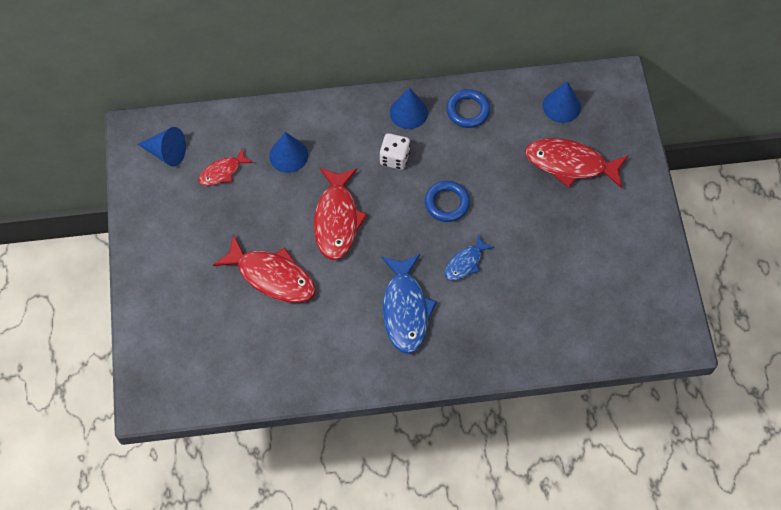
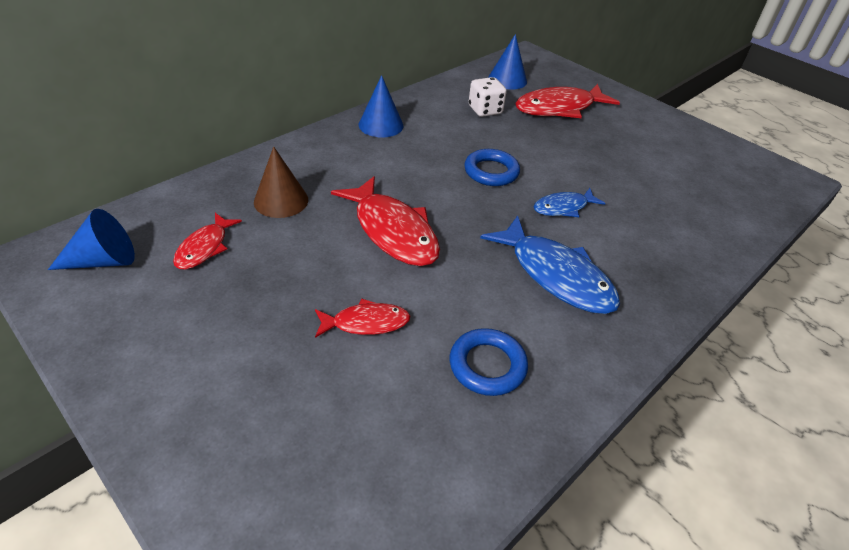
camera: 40 degrees left, 20 degrees down
red fish [213,234,316,303] -> red fish [315,298,410,338], size x0.56
blue cone [269,132,308,173] -> brown cone [254,146,308,218]
white dice [379,133,410,170] -> white dice moved to [468,77,507,117]
blue fish [445,234,494,281] -> blue fish turned 60 degrees clockwise [533,188,606,217]
blue ring [446,89,490,128] -> blue ring moved to [450,328,528,396]

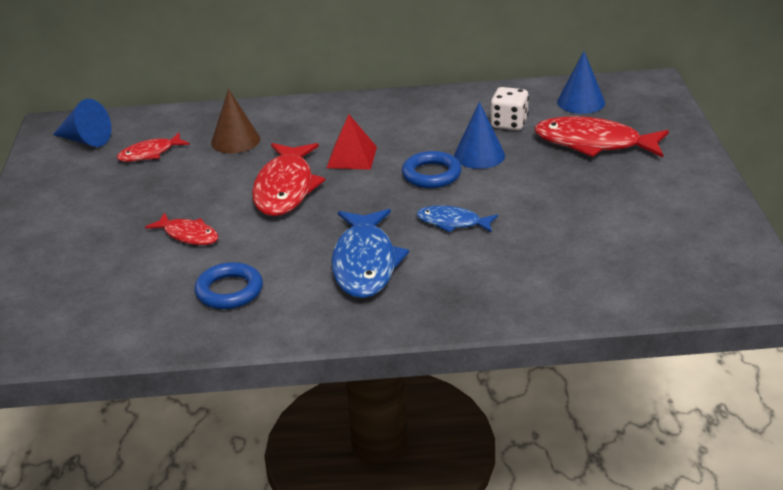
camera: 45 degrees right, 10 degrees down
blue cone [359,75,404,137] -> blue cone moved to [454,102,505,169]
none -> red pyramid [327,114,377,170]

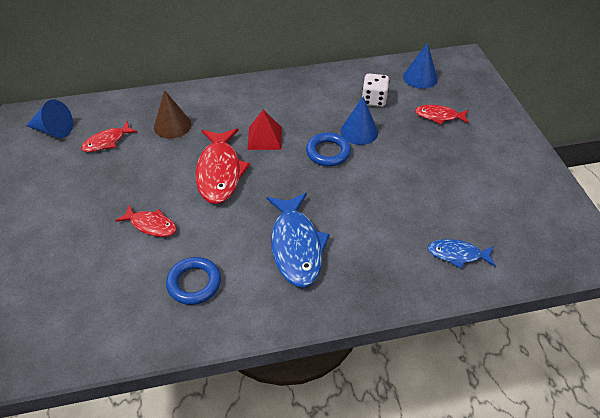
camera: 10 degrees left, 15 degrees up
blue fish [417,205,498,233] -> blue fish moved to [427,239,495,269]
red fish [534,116,669,157] -> red fish [415,105,469,125], size x0.56

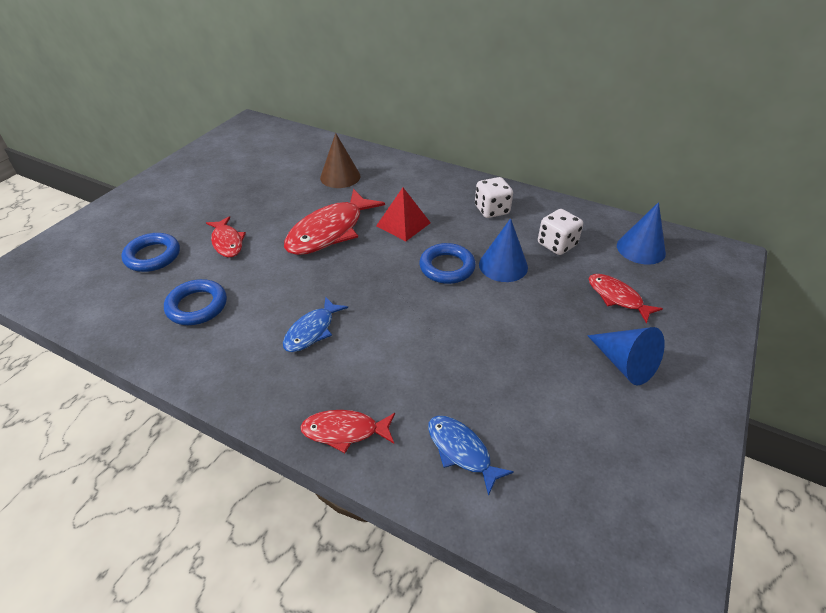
camera: 40 degrees right, 5 degrees down
blue cone [26,100,73,138] -> blue cone moved to [587,327,665,386]
red fish [81,121,137,152] -> red fish moved to [300,410,395,453]
blue fish [267,193,330,287] -> blue fish [283,296,348,352], size x0.56
none -> blue ring [121,233,180,272]
none -> white dice [475,177,513,218]

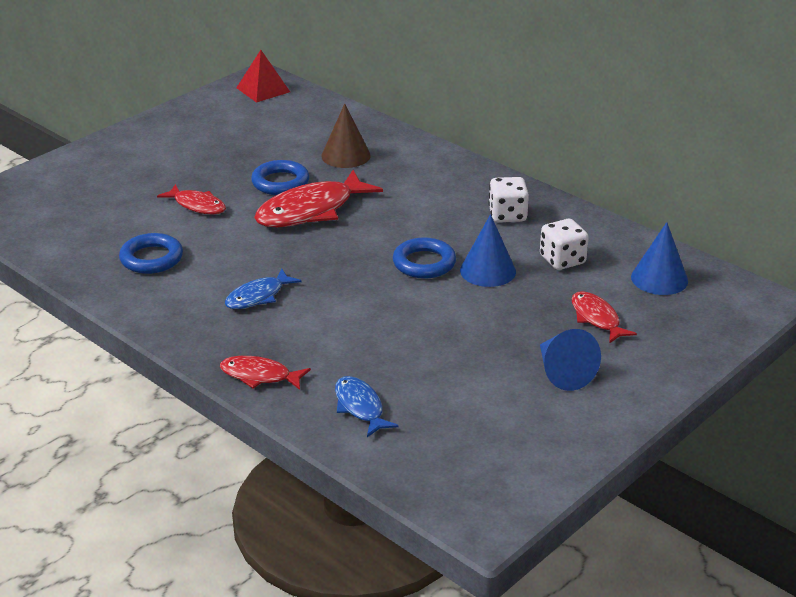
camera: 15 degrees right, 10 degrees down
blue ring [121,233,180,272] -> blue ring moved to [251,160,309,195]
red fish [206,216,246,258] -> red fish turned 45 degrees counterclockwise [157,184,226,214]
red pyramid [376,188,431,241] -> red pyramid moved to [236,50,290,103]

